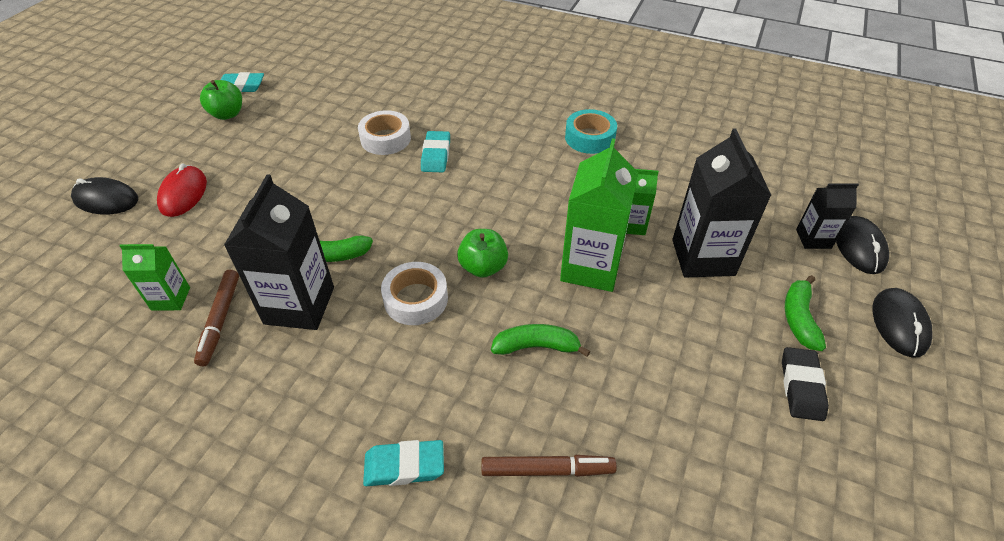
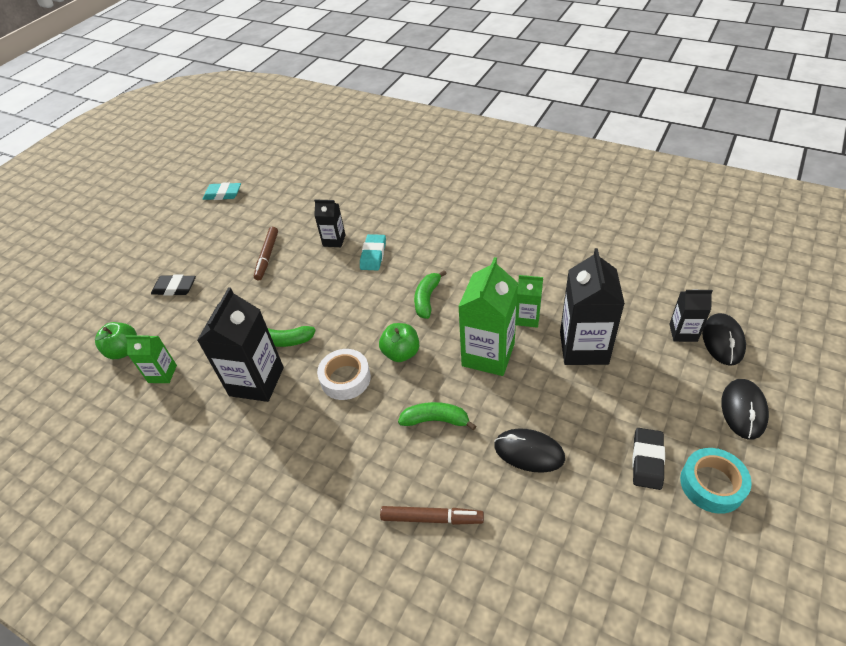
camera: 10 degrees right, 0 degrees up
black mouse [71,177,138,214] -> black mouse moved to [494,428,565,473]
red mouse [157,163,207,217] -> black eraser [151,274,196,296]
brown marker [194,270,239,366] -> brown marker moved to [254,227,278,280]
green apple [200,80,242,120] -> green apple moved to [95,322,137,359]
white tape [358,110,411,155] -> black carton [314,199,346,247]
turquoise eraser [363,440,444,486] -> none
turquoise tape [565,109,617,154] -> turquoise tape moved to [680,448,752,514]
green banana [785,275,826,351] -> green banana moved to [414,270,447,319]

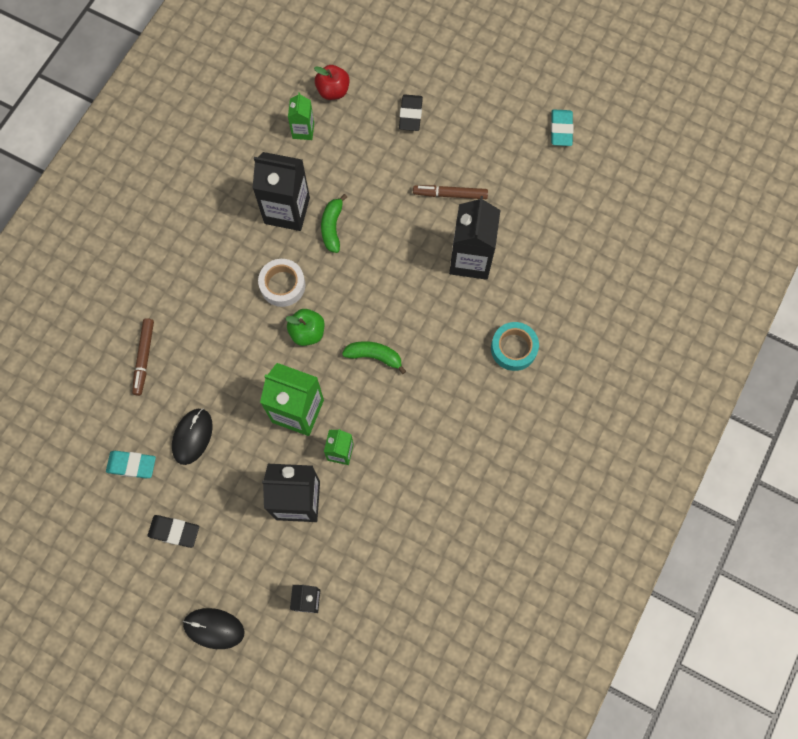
camera: 85 degrees right, 25 degrees up
green apple [95,322,137,359] -> red apple [314,65,349,100]
black carton [314,199,346,247] -> black carton [449,196,501,280], size x1.85
turquoise eraser [360,234,386,271] -> turquoise eraser moved to [106,451,156,478]
green banana [398,402,476,430] -> none
turquoise tape [680,448,752,514] -> turquoise tape moved to [491,322,539,371]
black mouse [702,313,746,366] -> none

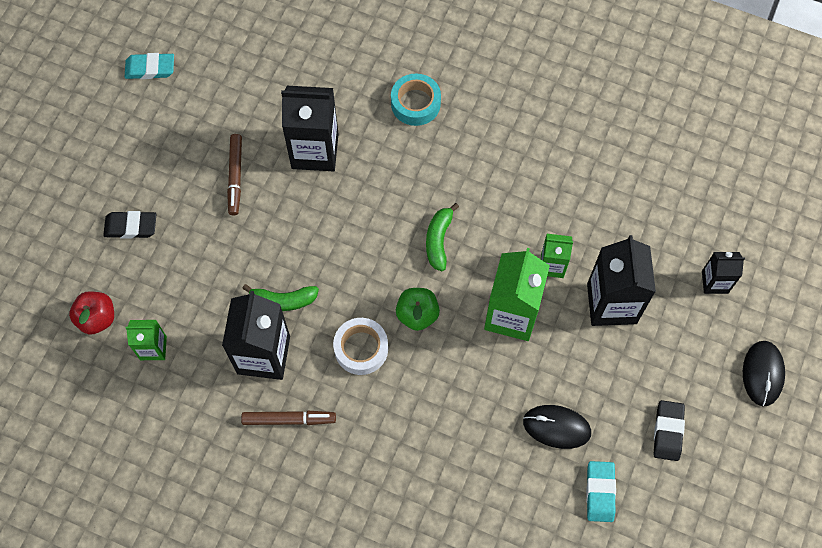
camera: 95 degrees left, 5 degrees down
brown marker [132,318,154,396] -> brown marker moved to [241,411,336,425]

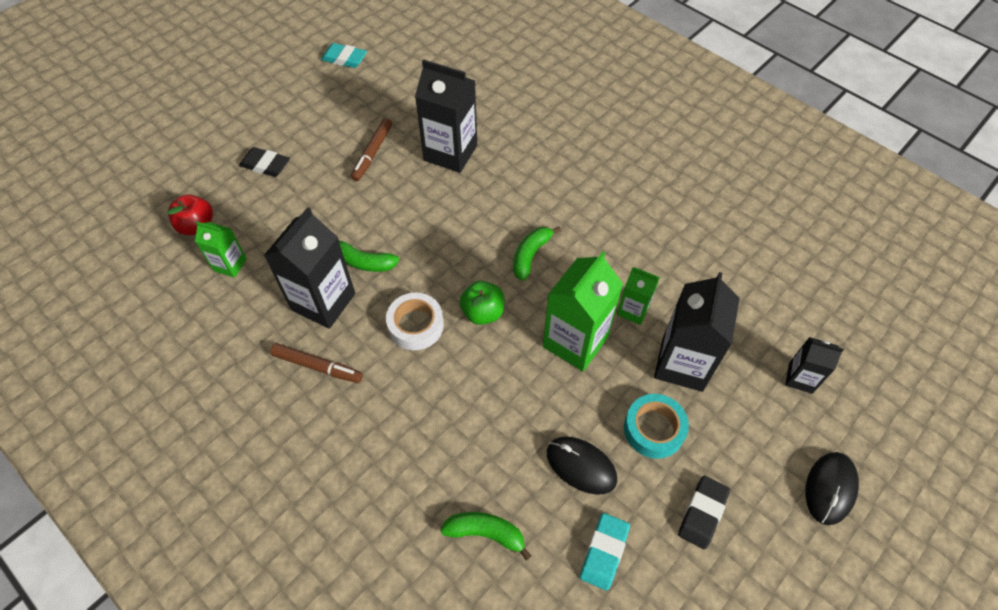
camera: 20 degrees right, 10 degrees down
turquoise tape [391,73,441,126] -> turquoise tape moved to [624,394,689,459]
none -> green banana [440,512,531,560]

